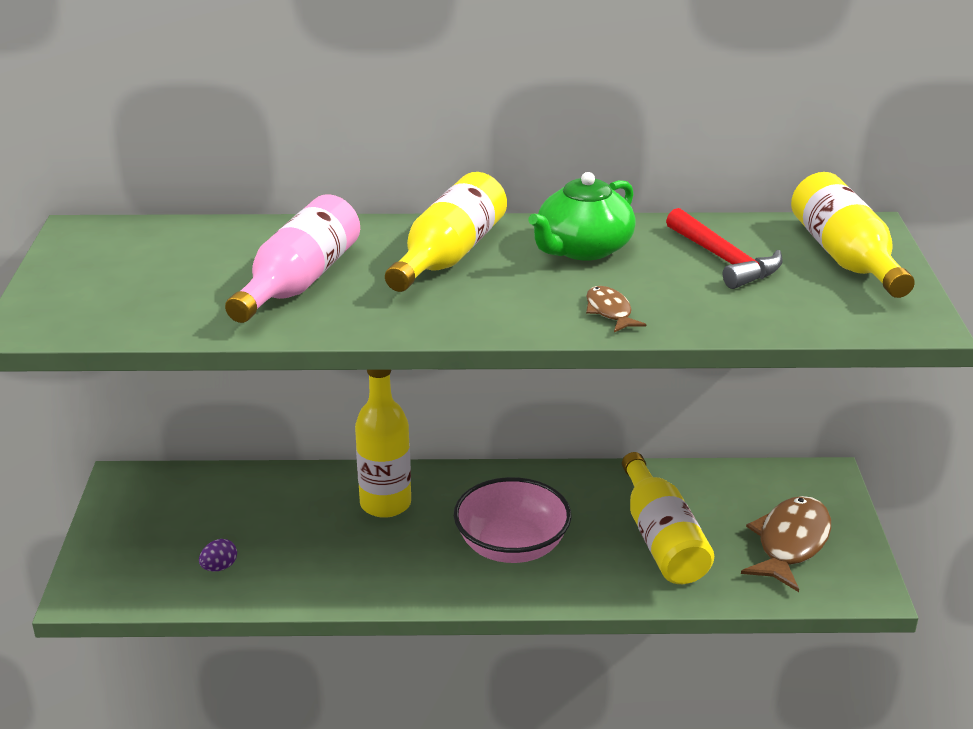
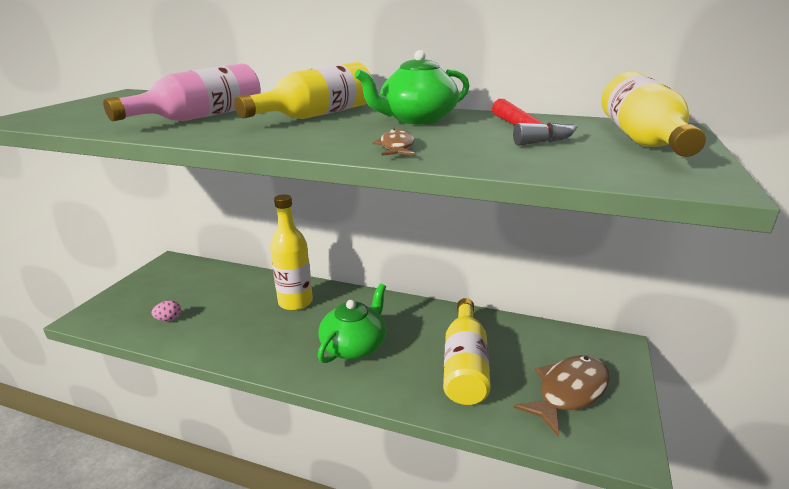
camera: 20 degrees right, 5 degrees down
purple egg [199,539,237,571] -> pink egg [151,300,181,321]
pink bowl [454,477,571,563] -> green teapot [318,284,386,363]

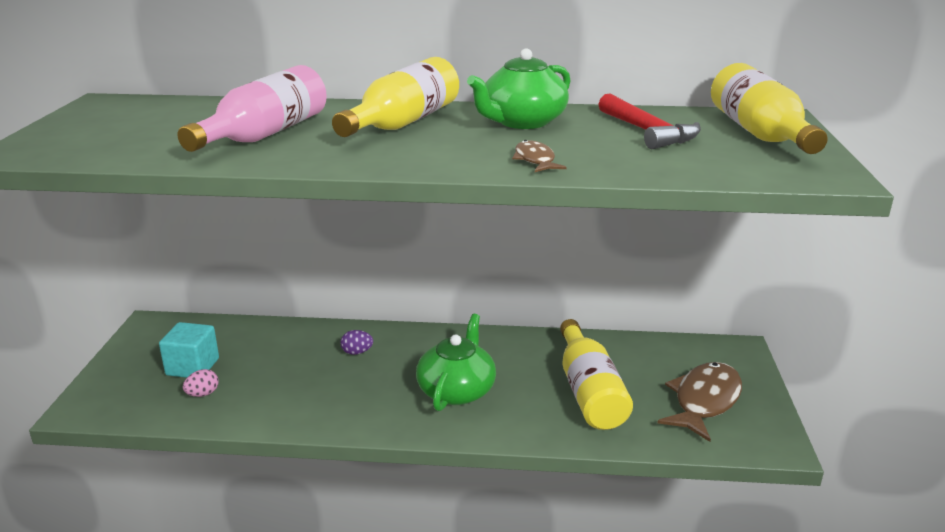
camera: 15 degrees left, 0 degrees up
yellow bottle [270,194,313,311] -> purple egg [340,330,373,355]
none -> turquoise cube [159,322,219,378]

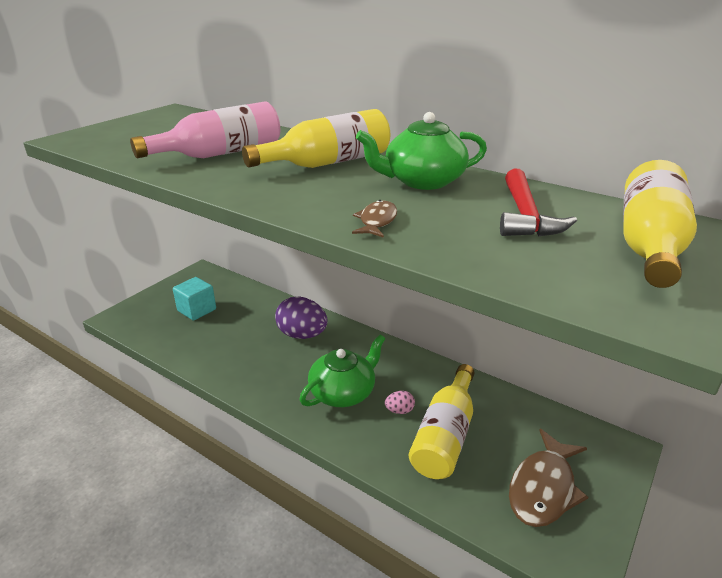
camera: 30 degrees right, 5 degrees up
pink egg [183,369,219,397] -> pink egg moved to [385,391,415,414]
purple egg [340,330,373,355] -> purple egg [275,297,327,339], size x2.15
brown fish [657,362,742,442] -> brown fish turned 150 degrees clockwise [509,429,588,527]

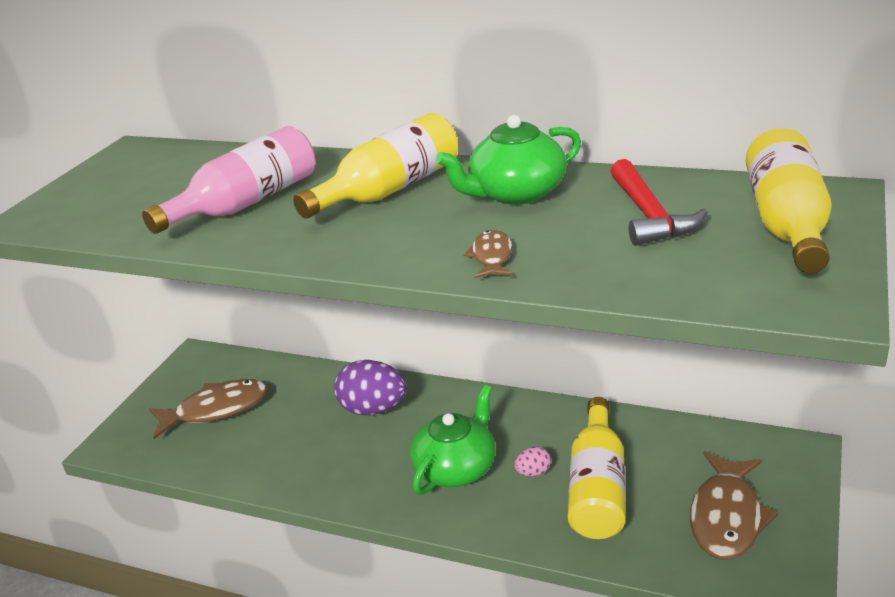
camera: 10 degrees left, 0 degrees up
turquoise cube [173,277,216,321] -> brown fish [149,379,267,439]

